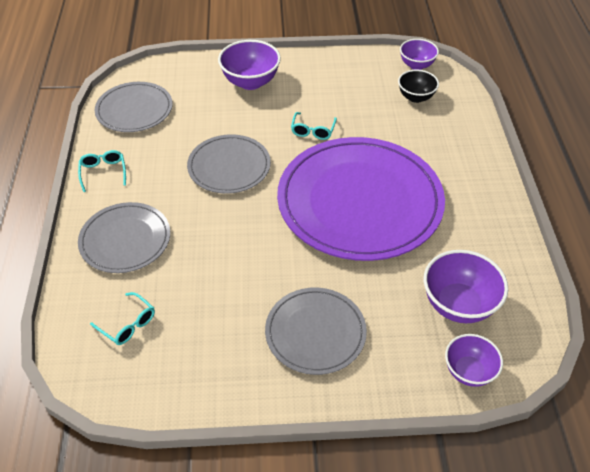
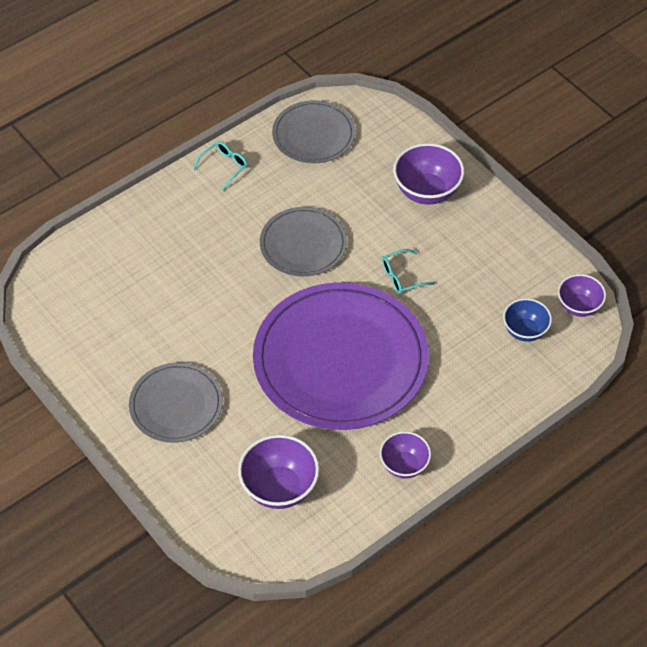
camera: 55 degrees right, 5 degrees up
grey plate [78,202,170,273] -> none
turquoise glasses [90,292,155,345] -> none
black bowl [398,70,439,103] -> blue bowl [503,298,552,342]
purple bowl [445,334,503,387] -> purple bowl moved to [380,431,431,478]

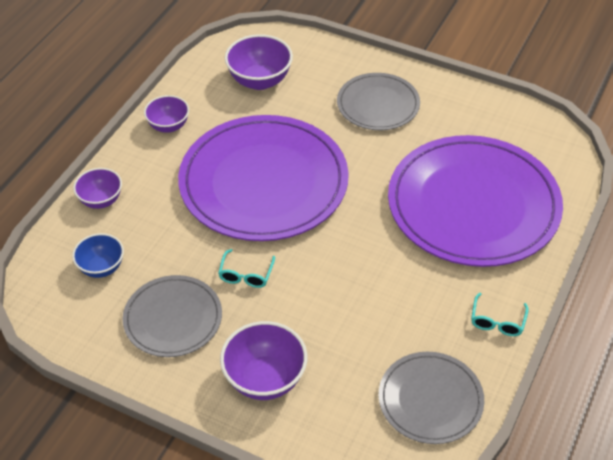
camera: 155 degrees right, 5 degrees down
grey plate [260,207,347,277] -> grey plate moved to [123,275,222,357]
turquoise glasses [382,249,435,294] -> turquoise glasses turned 150 degrees clockwise [218,249,275,288]
purple bowl [558,274,606,317] -> purple bowl moved to [73,168,122,209]
none -> purple plate [388,135,563,267]

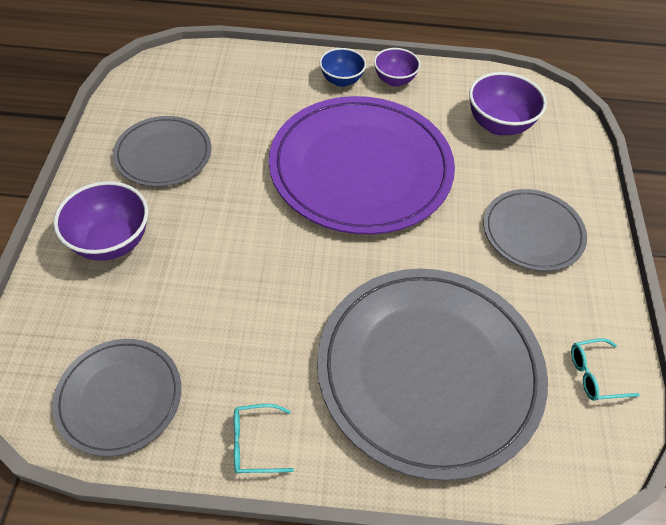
camera: 65 degrees right, 5 degrees up
blue bowl [72,233,124,278] -> blue bowl moved to [319,48,366,87]
purple bowl [73,168,122,209] -> none
turquoise glasses [218,249,275,288] -> turquoise glasses moved to [571,338,640,401]
purple plate [388,135,563,267] -> grey plate [317,269,548,481]

